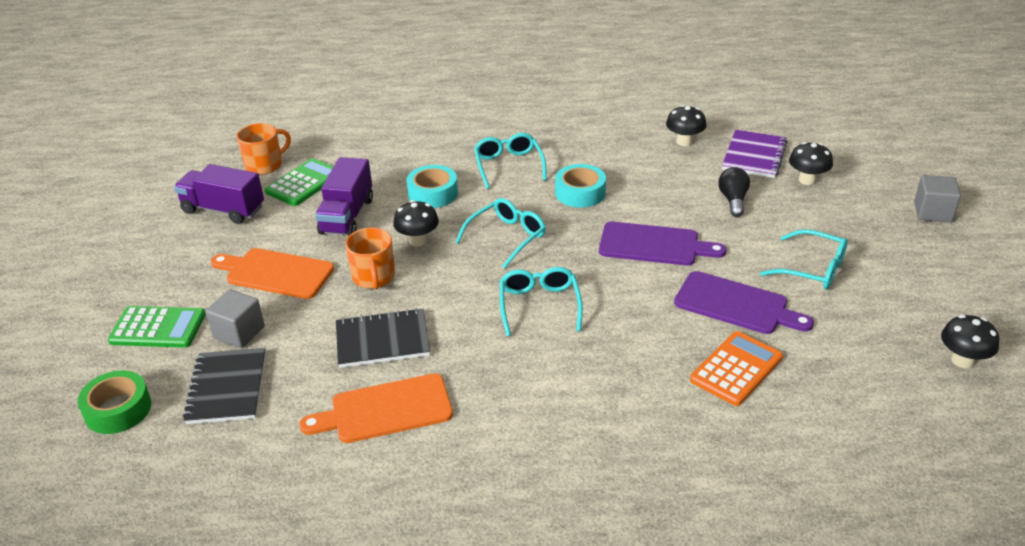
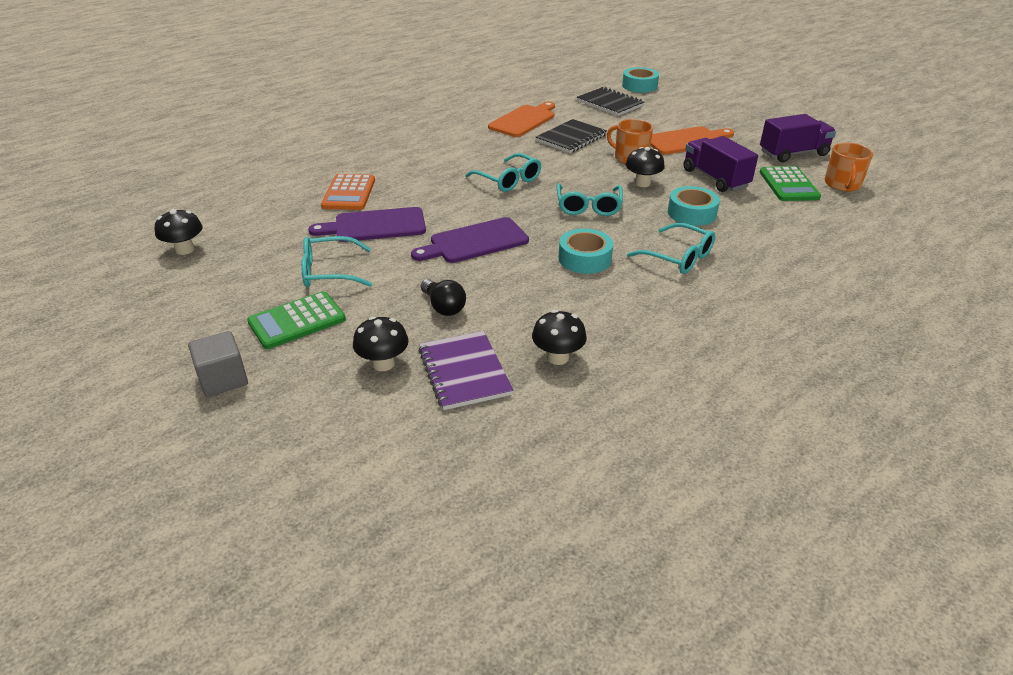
camera: 140 degrees right, 0 degrees up
green tape [78,370,151,434] -> turquoise tape [622,67,659,93]
green calculator [108,306,206,348] -> green calculator moved to [247,291,346,349]
grey cube [205,289,265,348] -> none

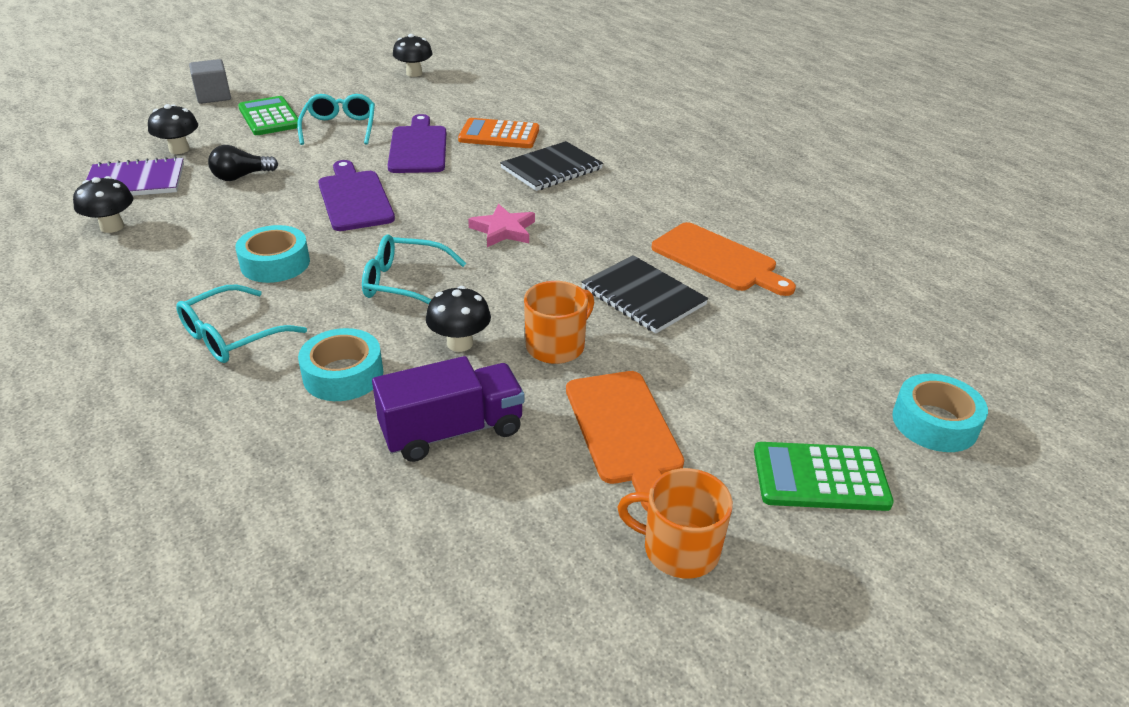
camera: 95 degrees right, 0 degrees up
turquoise glasses [465,153,542,192] -> pink star [468,204,535,247]
black notebook [577,87,644,116] -> black notebook moved to [500,141,603,191]
purple truck [760,114,836,163] -> none
green calculator [760,166,821,201] -> green calculator moved to [754,442,894,511]
orange mug [825,143,873,192] -> orange mug moved to [617,468,733,579]

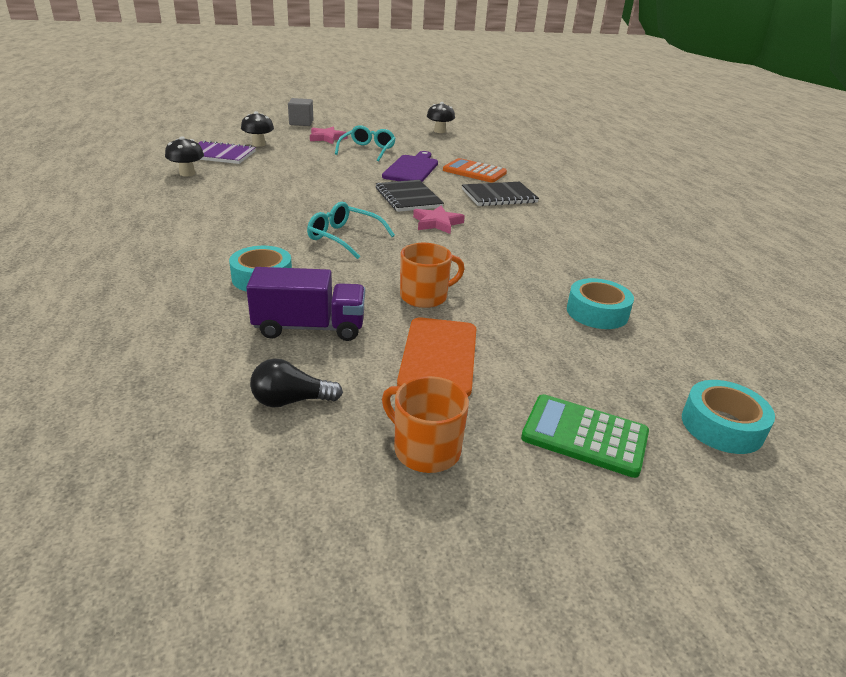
camera: 20 degrees right, 5 degrees down
turquoise glasses [176,285,307,363] -> none
black light bulb [208,145,278,181] -> black light bulb moved to [250,358,343,408]
turquoise tape [235,225,310,283] -> turquoise tape moved to [567,278,634,329]
green calculator [238,96,298,135] -> pink star [310,127,348,144]
purple cutting board [318,160,395,231] -> none
black mushroom [426,286,491,352] -> none
black notebook [581,255,708,333] -> black notebook moved to [376,180,444,212]
orange cutting board [651,222,796,296] -> none

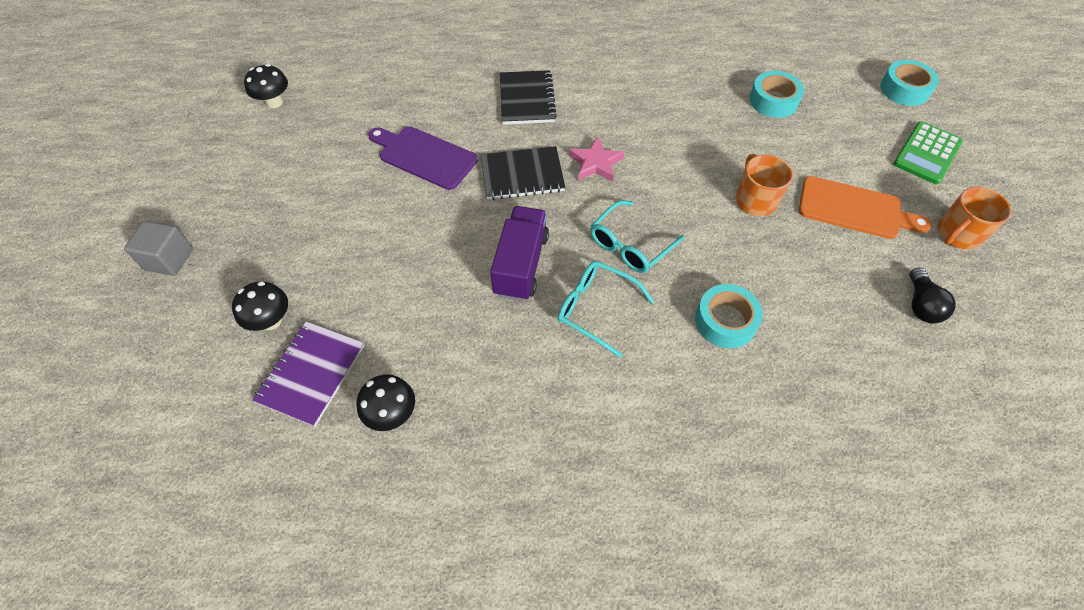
camera: 75 degrees left, 25 degrees up
purple truck [246,267,365,341] -> purple truck moved to [490,206,549,301]
pink star [310,127,348,144] -> none
turquoise glasses [335,125,396,162] -> turquoise glasses moved to [558,261,654,358]
orange calculator [443,158,507,183] -> none

